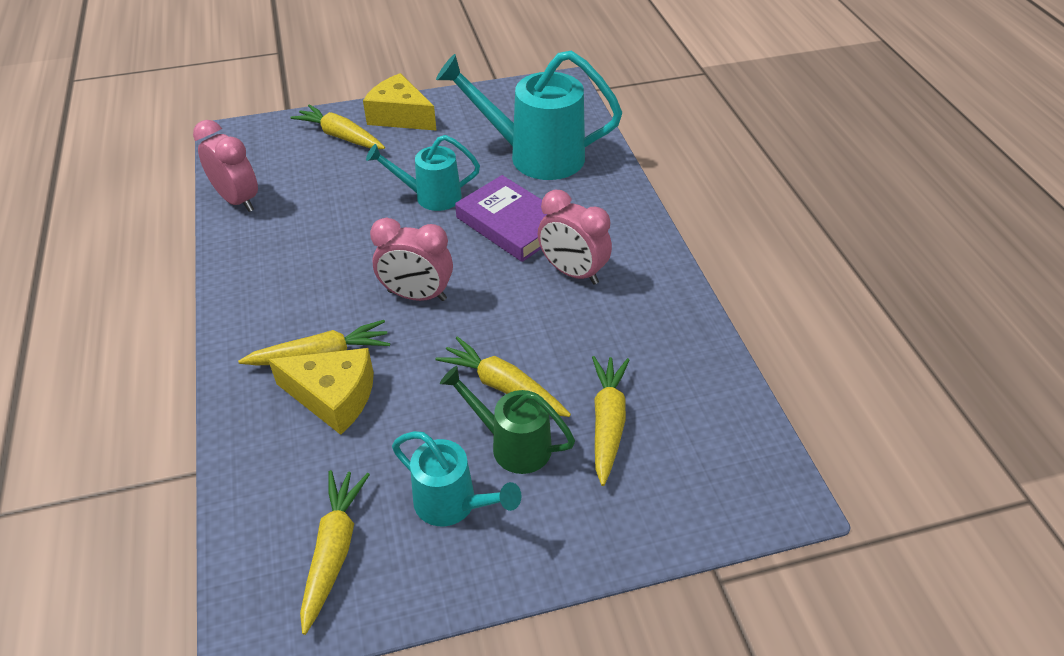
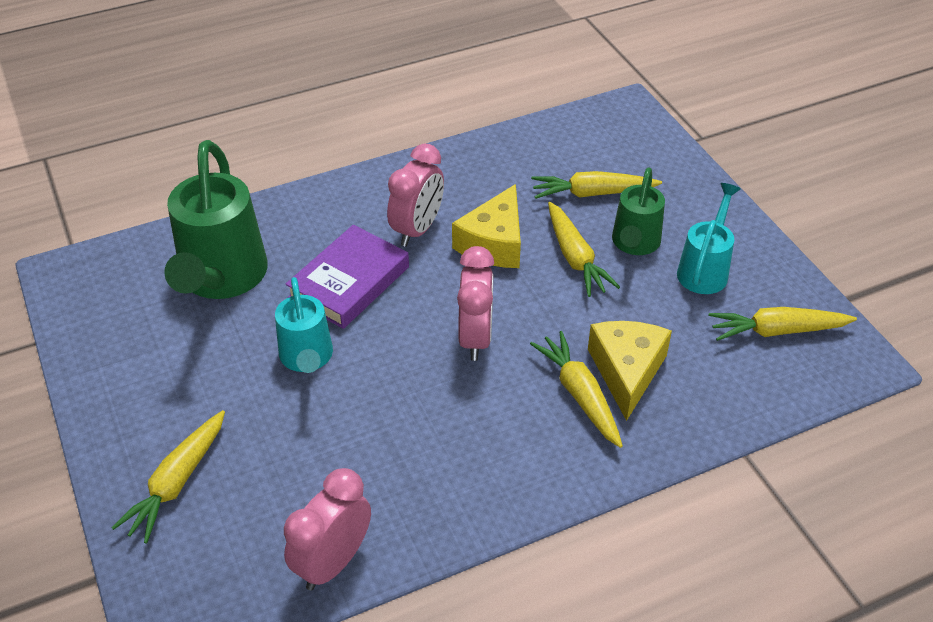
camera: 100 degrees left, 0 degrees up
yellow cheese [363,73,437,131] -> yellow cheese moved to [452,184,521,268]
yellow carrot [435,336,571,417] -> yellow carrot turned 45 degrees counterclockwise [548,202,620,297]
turquoise watering can [436,50,622,180] -> green watering can [164,140,268,299]

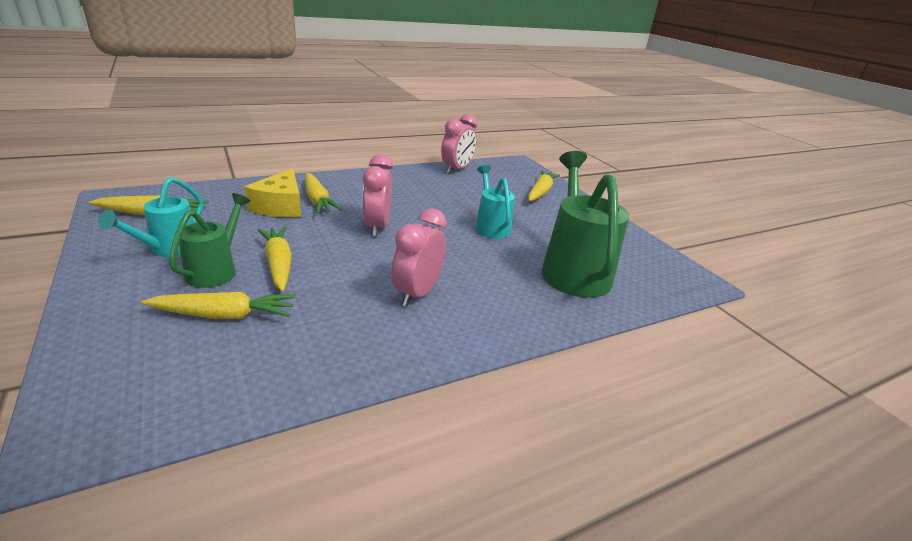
camera: 175 degrees right, 15 degrees down
purple book [285,225,409,329] -> none
yellow cheese [452,184,521,268] -> none

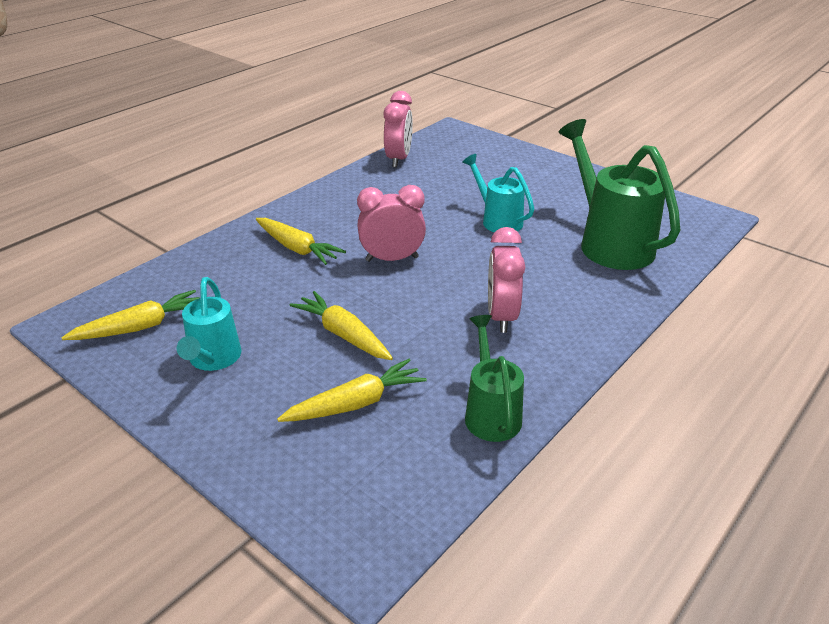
camera: 20 degrees left, 5 degrees up
green watering can [169,193,250,288] -> green watering can moved to [465,315,524,442]
yellow cheese [244,168,301,217] -> none
pink clock [362,154,393,236] -> pink clock turned 105 degrees clockwise [357,185,426,262]
yellow carrot [528,171,560,201] -> none

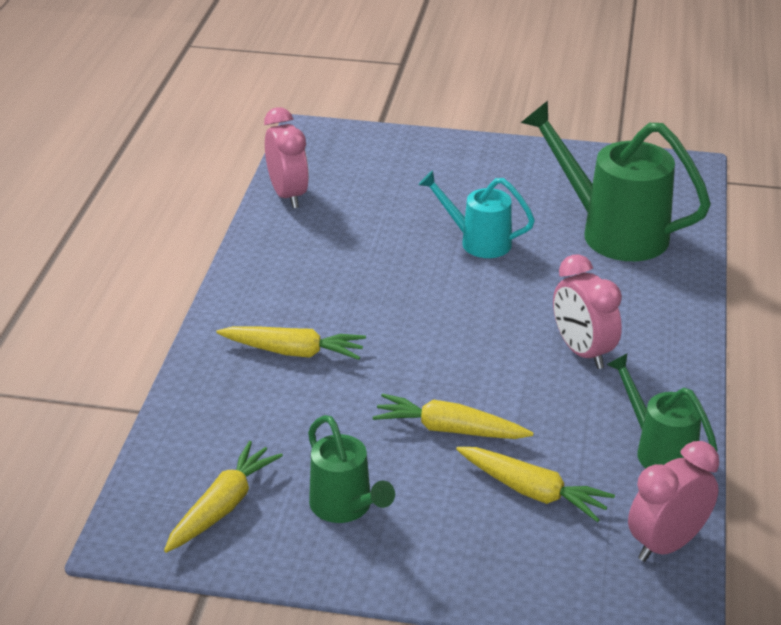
camera: 30 degrees left, 0 degrees up
turquoise watering can [177,277,242,371] -> green watering can [308,415,395,523]
yellow carrot [277,359,427,422] -> yellow carrot turned 90 degrees clockwise [456,447,615,522]
pink clock [357,185,426,262] -> pink clock moved to [628,441,719,562]

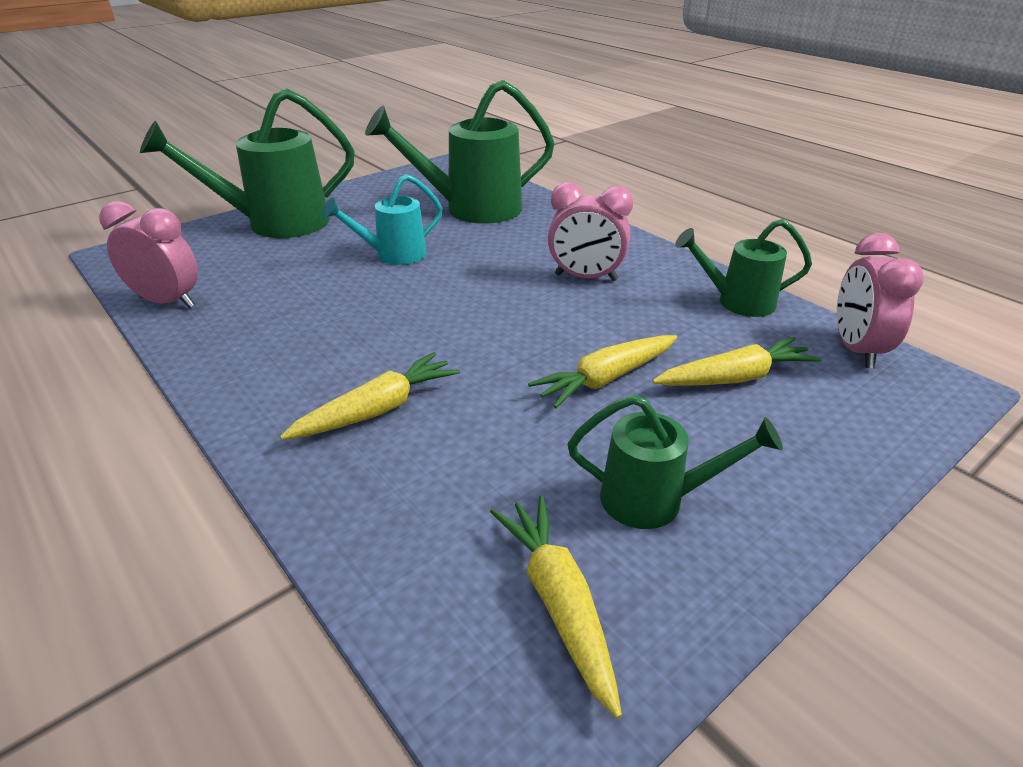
camera: 50 degrees left, 0 degrees up
none -> green watering can [140,88,355,238]

